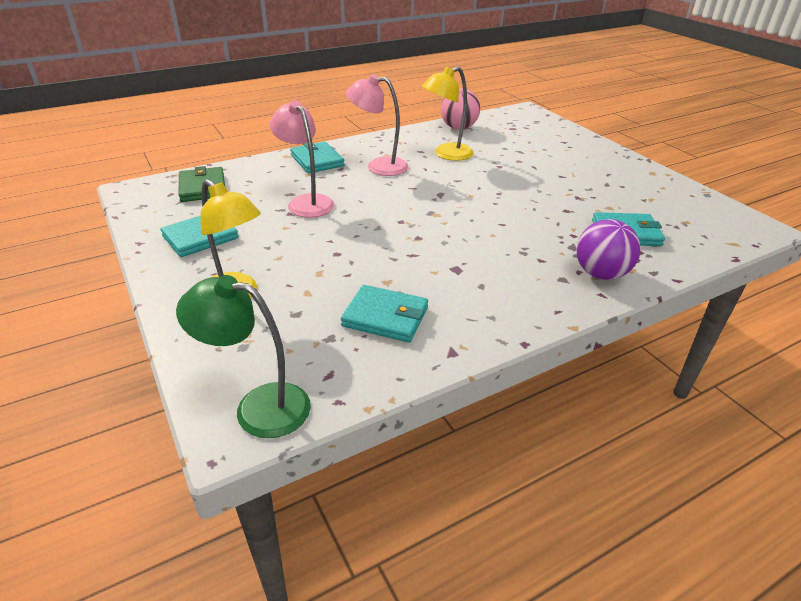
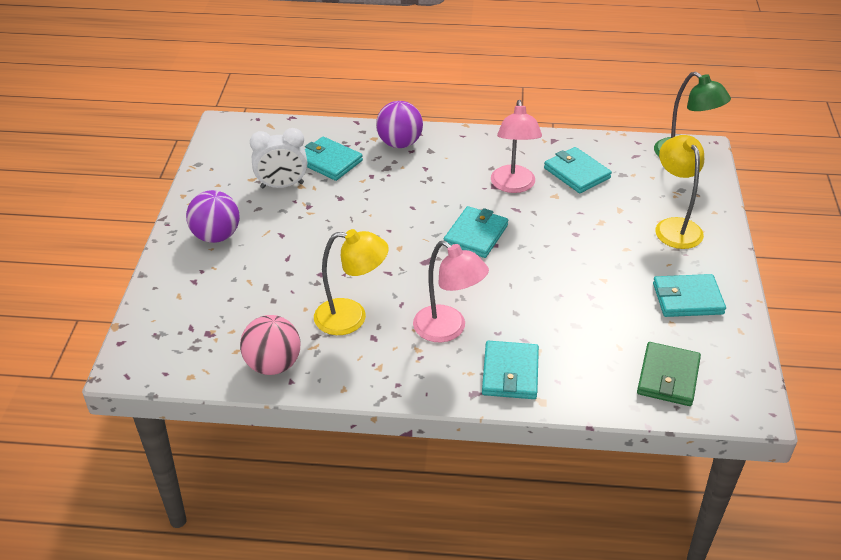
camera: 145 degrees left, 5 degrees up
pink lamp [270,100,335,218] -> pink lamp moved to [491,100,542,193]
none -> purple ball [186,190,239,243]
none -> white clock [250,128,307,189]
none -> turquoise wallet [444,206,508,258]

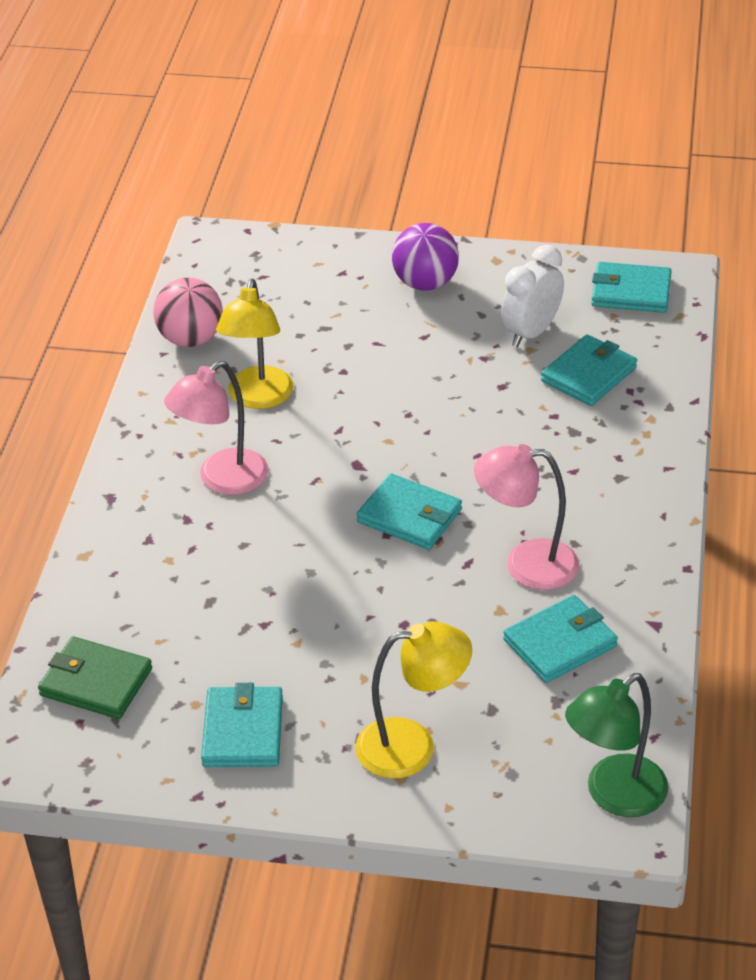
camera: 95 degrees right, 0 degrees up
white clock [250,128,307,189] -> white clock turned 45 degrees clockwise [501,245,564,347]
purple ball [376,101,423,148] -> none
turquoise wallet [482,341,539,399] -> turquoise wallet moved to [591,262,672,313]

